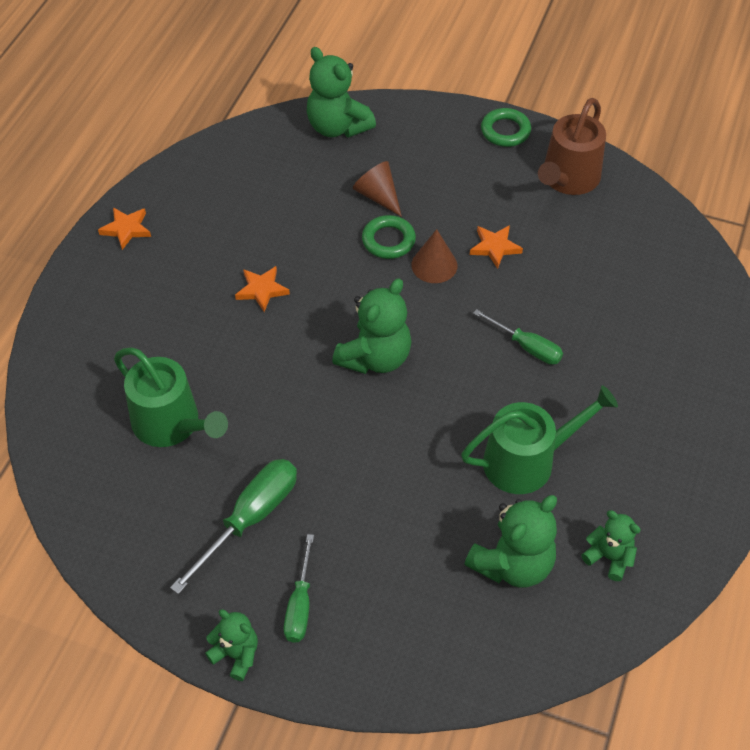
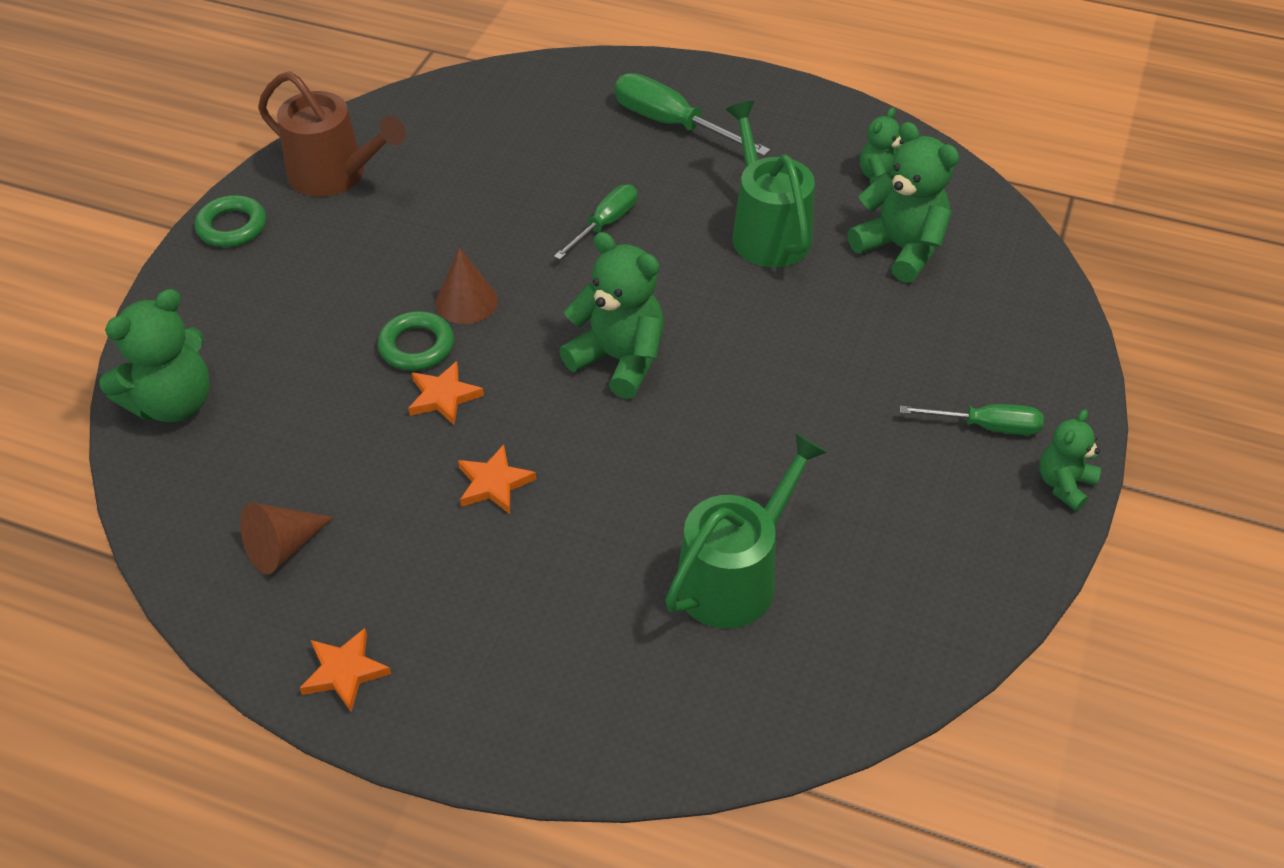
camera: 90 degrees left, 5 degrees down
green screwdriver [170,459,297,594] -> green screwdriver moved to [615,73,771,156]
brown cone [353,161,402,217] -> brown cone moved to [240,503,334,574]
orange star [470,225,523,269] -> orange star moved to [408,361,484,425]

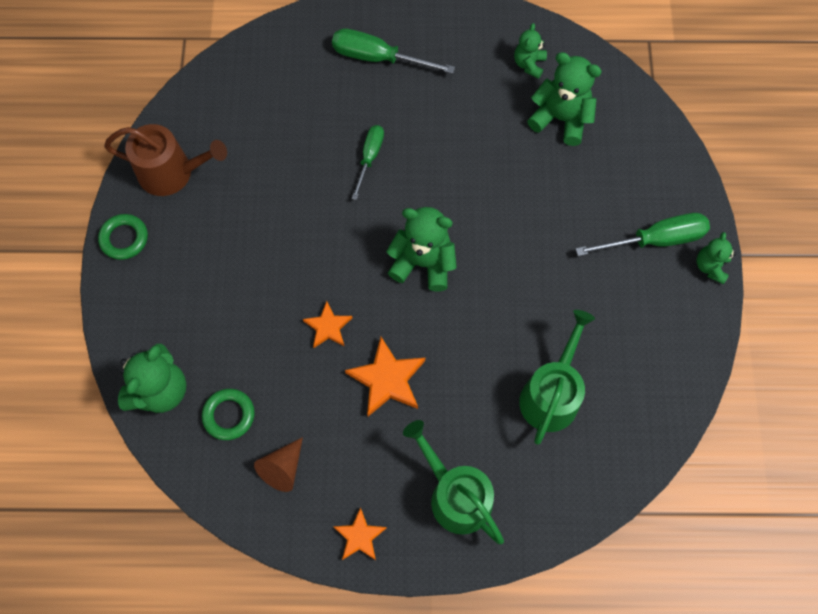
camera: 20 degrees left, 20 degrees up
green ring [378,311,454,371] -> green ring moved to [202,389,255,440]
brown cone [436,247,498,324] -> none
orange star [458,445,536,514] -> orange star [345,337,425,416], size x1.61
green watering can [726,101,815,267] -> green watering can moved to [403,420,504,544]
green screwdriver [900,404,1044,435] -> green screwdriver [576,213,710,256], size x1.56

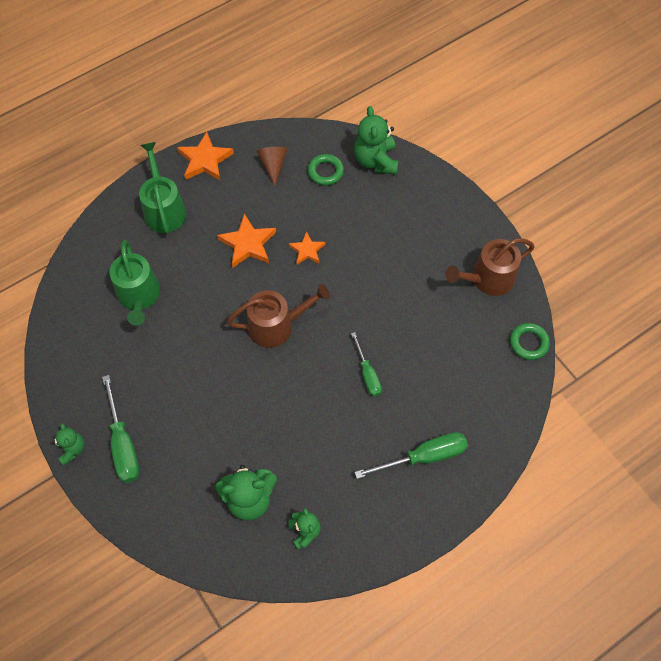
camera: 145 degrees right, 5 degrees down
green ring [98,214,148,260] -> green ring moved to [510,323,550,360]
orange star [333,507,387,560] -> orange star [177,132,234,181], size x1.61
green teddy bear [386,207,457,291] -> brown watering can [227,284,330,348]
green watering can [403,420,504,544] -> green watering can turned 120 degrees counterclockwise [139,142,186,233]
green screwdriver [576,213,710,256] -> green screwdriver turned 60 degrees counterclockwise [102,375,140,483]

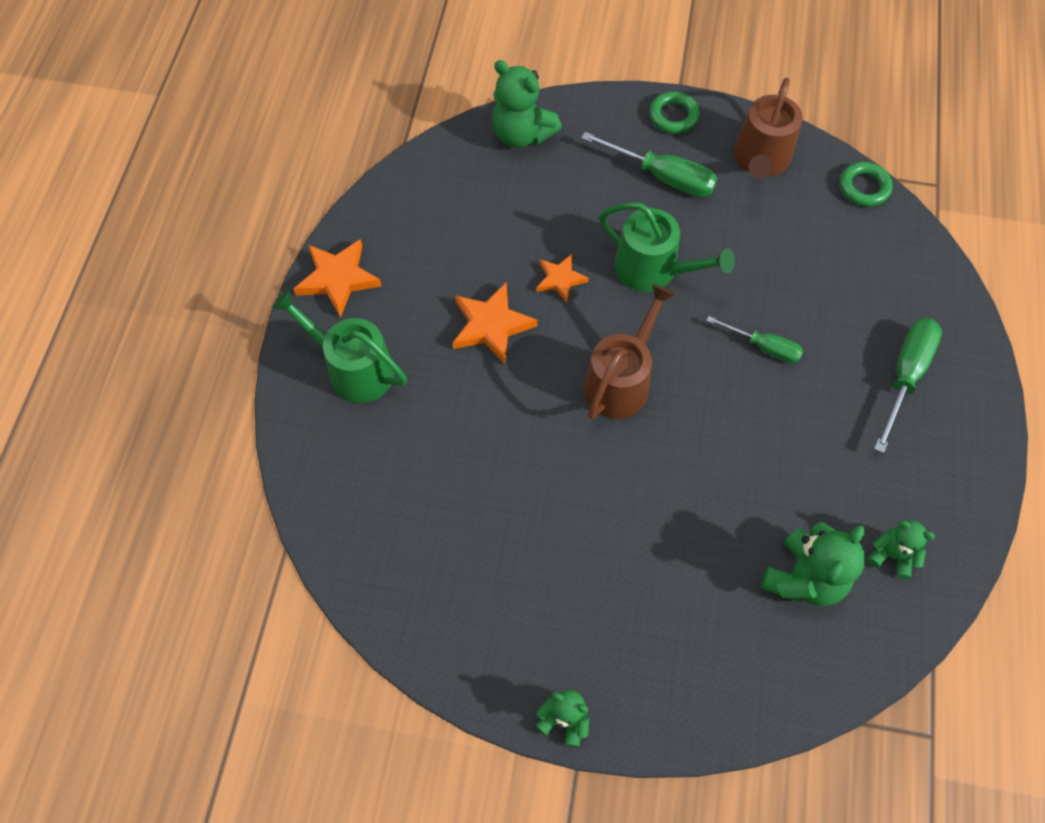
camera: 45 degrees left, 0 degrees up
green screwdriver [102,375,140,483] -> green screwdriver moved to [581,132,717,197]
green watering can [110,240,160,326] -> green watering can moved to [599,202,735,292]
brown cone [257,147,287,186] -> none
green ring [308,154,344,185] -> green ring moved to [649,92,700,134]

